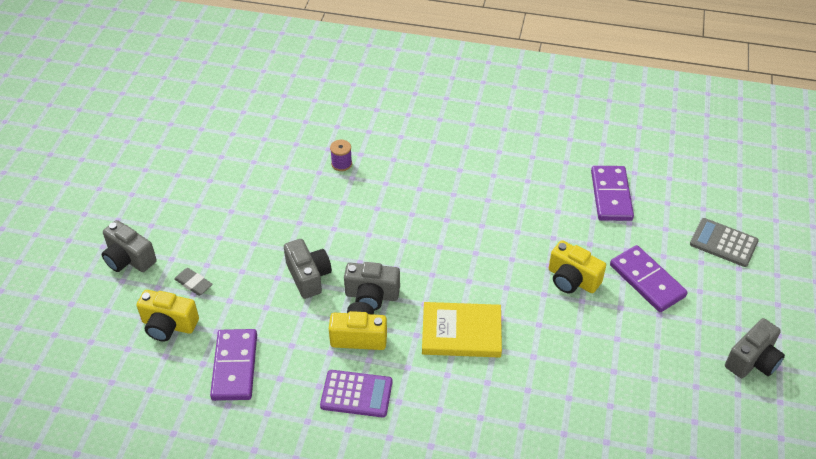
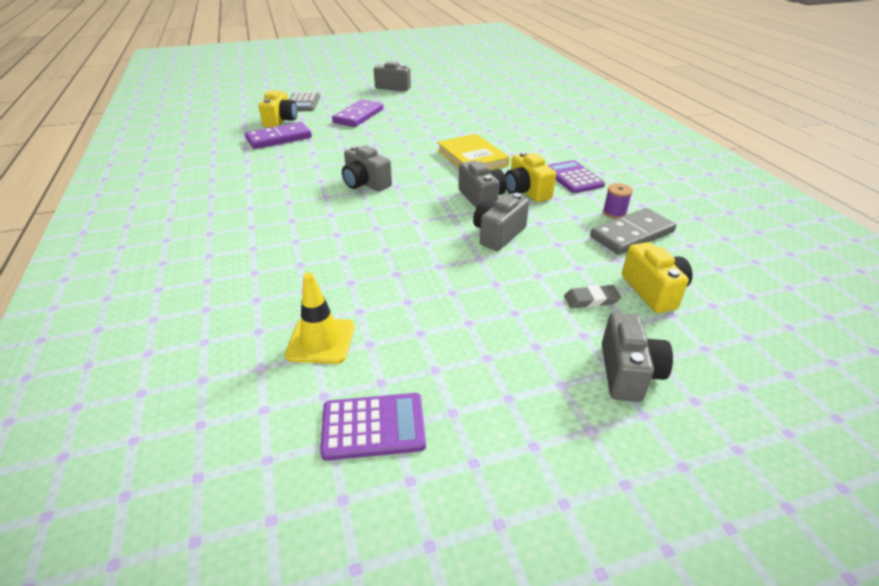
camera: 120 degrees left, 10 degrees down
grey eraser [174,268,213,296] -> grey eraser turned 75 degrees clockwise [564,285,621,308]
purple domino [210,329,257,401] -> grey domino [590,208,676,255]
purple spool [330,140,352,171] -> purple spool moved to [603,183,633,219]
yellow camera [549,240,606,293] -> yellow camera moved to [259,90,297,128]
none -> yellow traffic cone [285,272,355,364]
none -> purple calculator [320,393,426,461]
none -> grey camera [342,145,392,191]

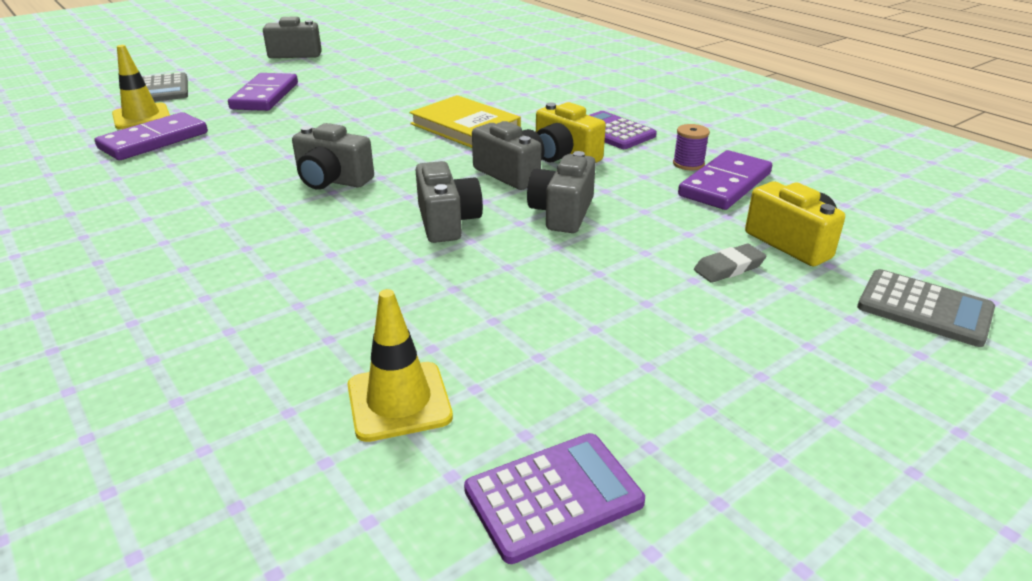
camera: 20 degrees left, 5 degrees down
yellow camera [259,90,297,128] -> yellow traffic cone [112,45,170,129]
grey domino [590,208,676,255] -> purple domino [678,150,772,210]
grey camera [602,313,673,402] -> grey camera moved to [416,161,483,243]
none -> grey calculator [857,269,995,347]

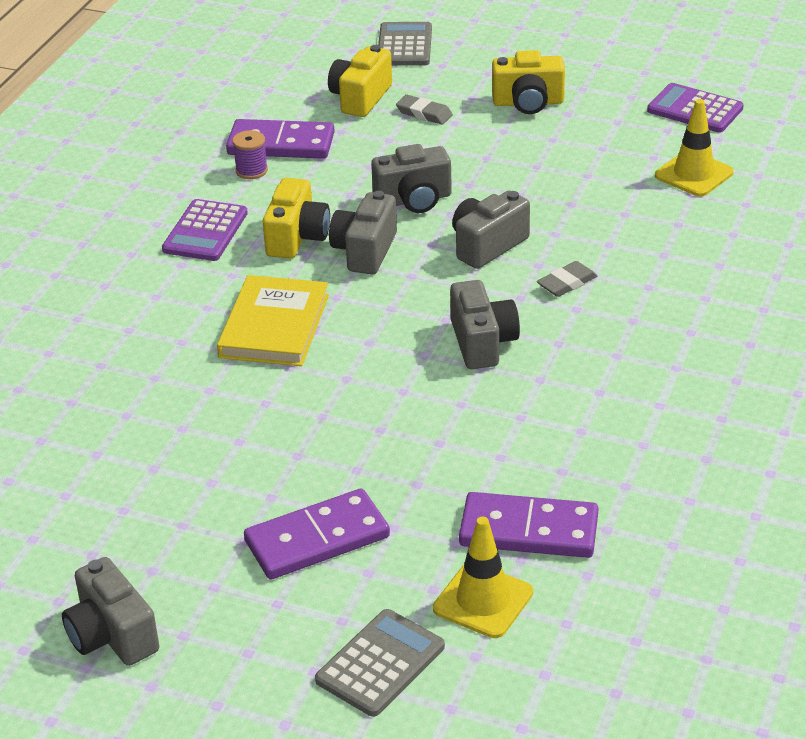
camera: 120 degrees left, 5 degrees up
none -> yellow camera [492,50,565,114]
none -> grey eraser [537,261,597,297]

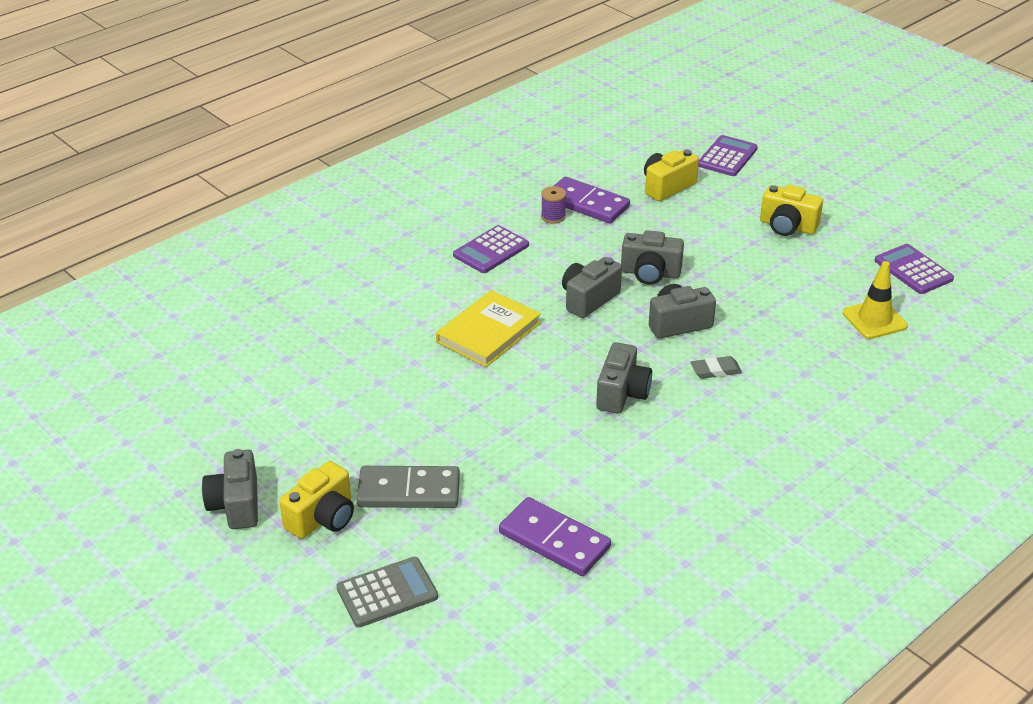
camera: 25 degrees right, 0 degrees up
purple domino [244,489,390,580] -> grey domino [356,466,460,508]
yellow camera [263,178,330,258] -> yellow camera moved to [279,461,354,539]
grey calculator [378,22,432,66] -> purple calculator [698,135,758,176]
grey eraser [396,95,453,125] -> none
yellow traffic cone [433,517,533,638] -> none

